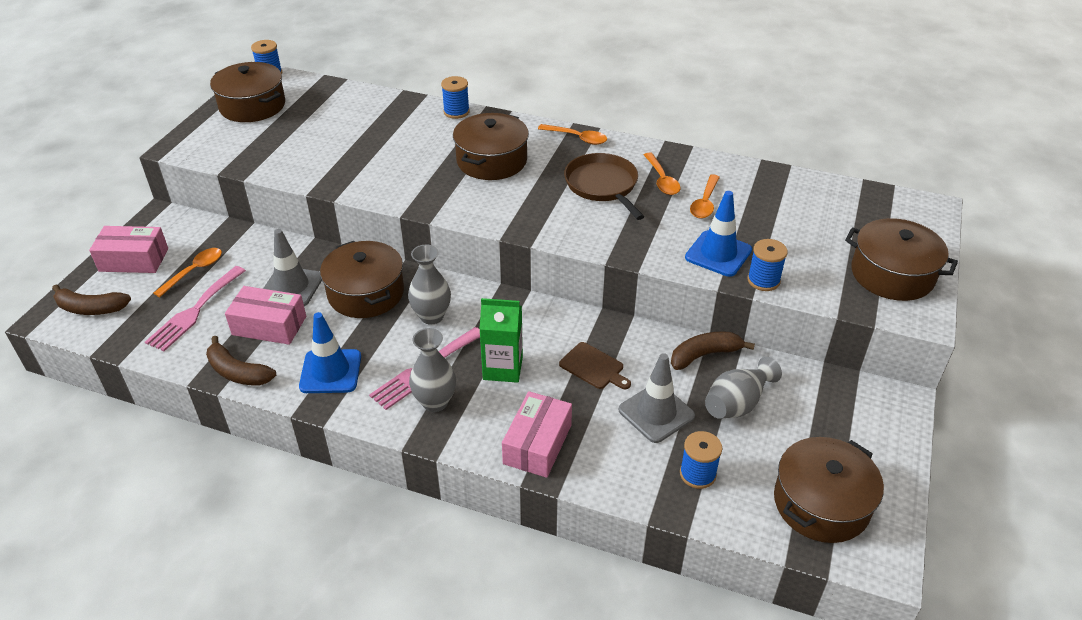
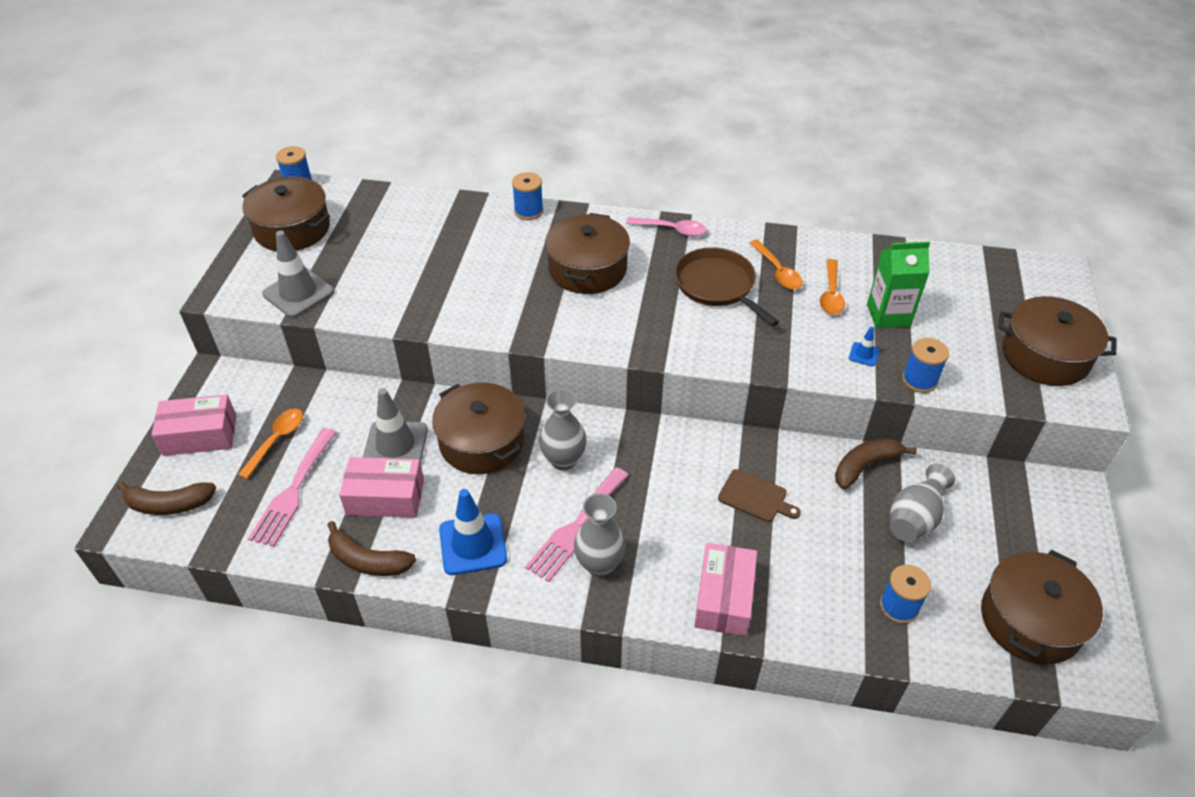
camera: 10 degrees left, 5 degrees up
green carton [479,298,523,383] -> green carton moved to [867,241,930,328]
orange spoon [538,124,607,145] -> pink spoon [626,217,706,236]
grey traffic cone [619,353,695,443] -> grey traffic cone moved to [262,230,334,318]
blue traffic cone [685,191,752,277] -> blue traffic cone [849,326,880,366], size x0.46

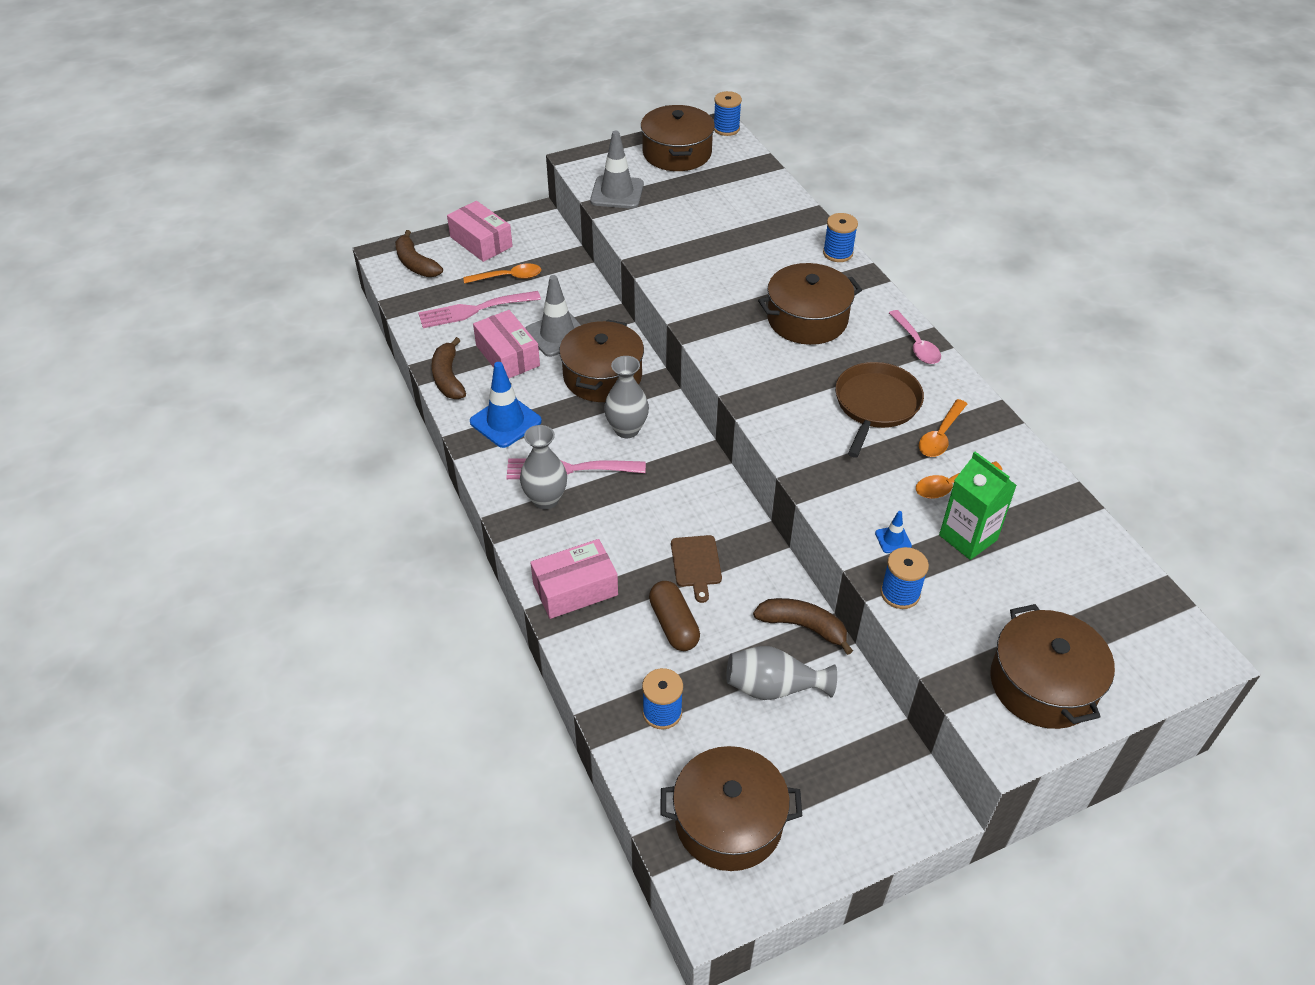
camera: 55 degrees right, 0 degrees up
none -> brown capsule [649,581,700,651]

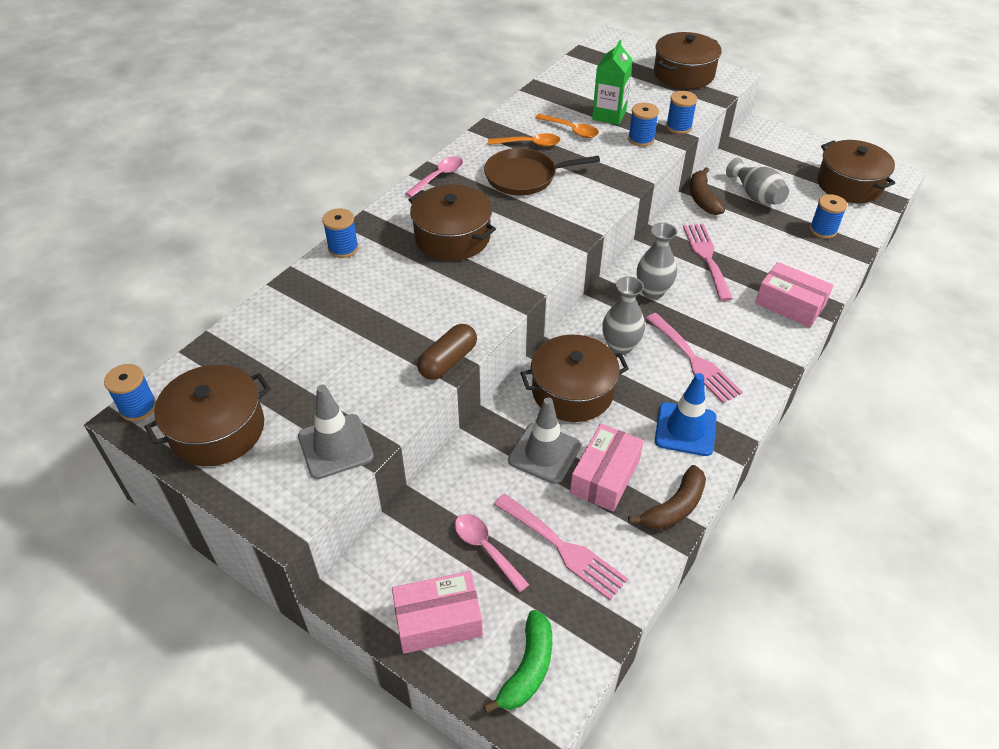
camera: 120 degrees left, 0 degrees up
brown banana [395,230,443,277] -> green banana [483,610,552,713]
pink box [447,201,513,262] -> pink box turned 60 degrees clockwise [392,571,483,654]
orange spoon [463,263,541,284] -> pink spoon [455,514,530,593]
grey vase [520,425,567,509] -> grey vase moved to [637,223,677,299]
brown capsule [649,581,700,651] -> brown capsule moved to [417,324,477,380]
brown cutting board [671,535,722,603] -> pink fork [683,224,733,301]
blue traffic cone [875,511,912,553] -> blue spool [628,103,659,147]

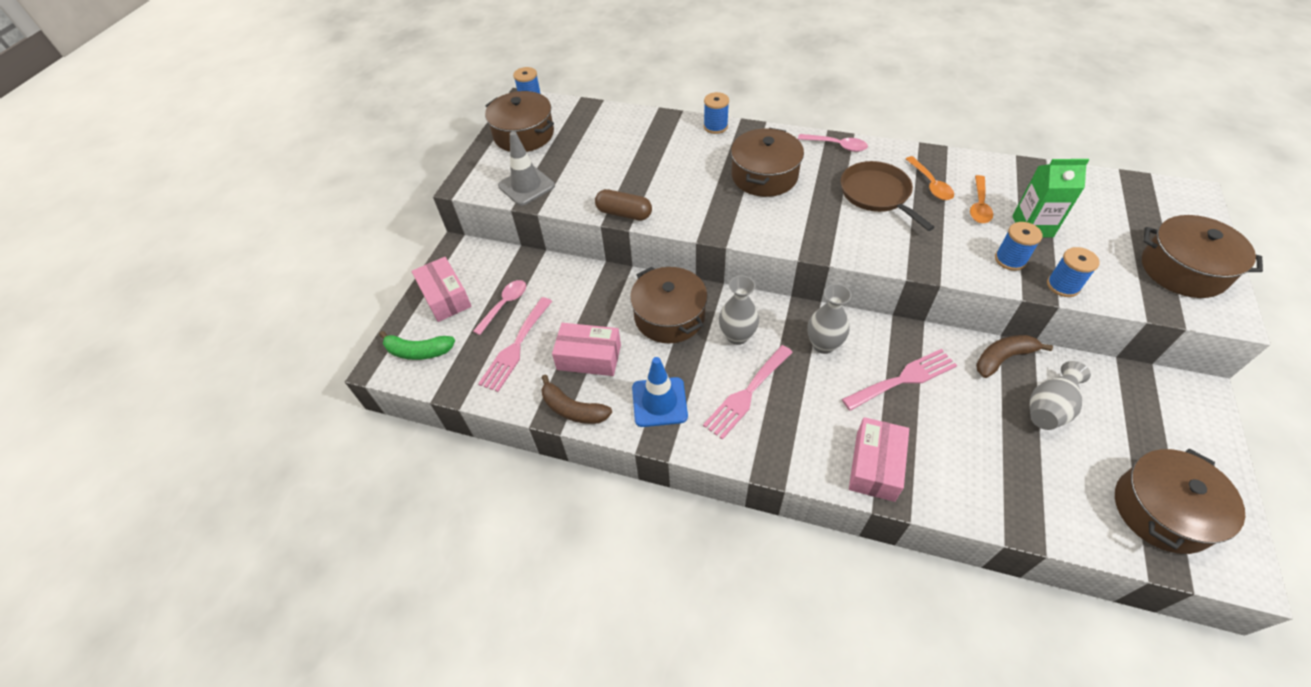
camera: 75 degrees right, 5 degrees up
grey traffic cone [508,397,581,484] -> none
blue spool [810,194,847,239] -> none

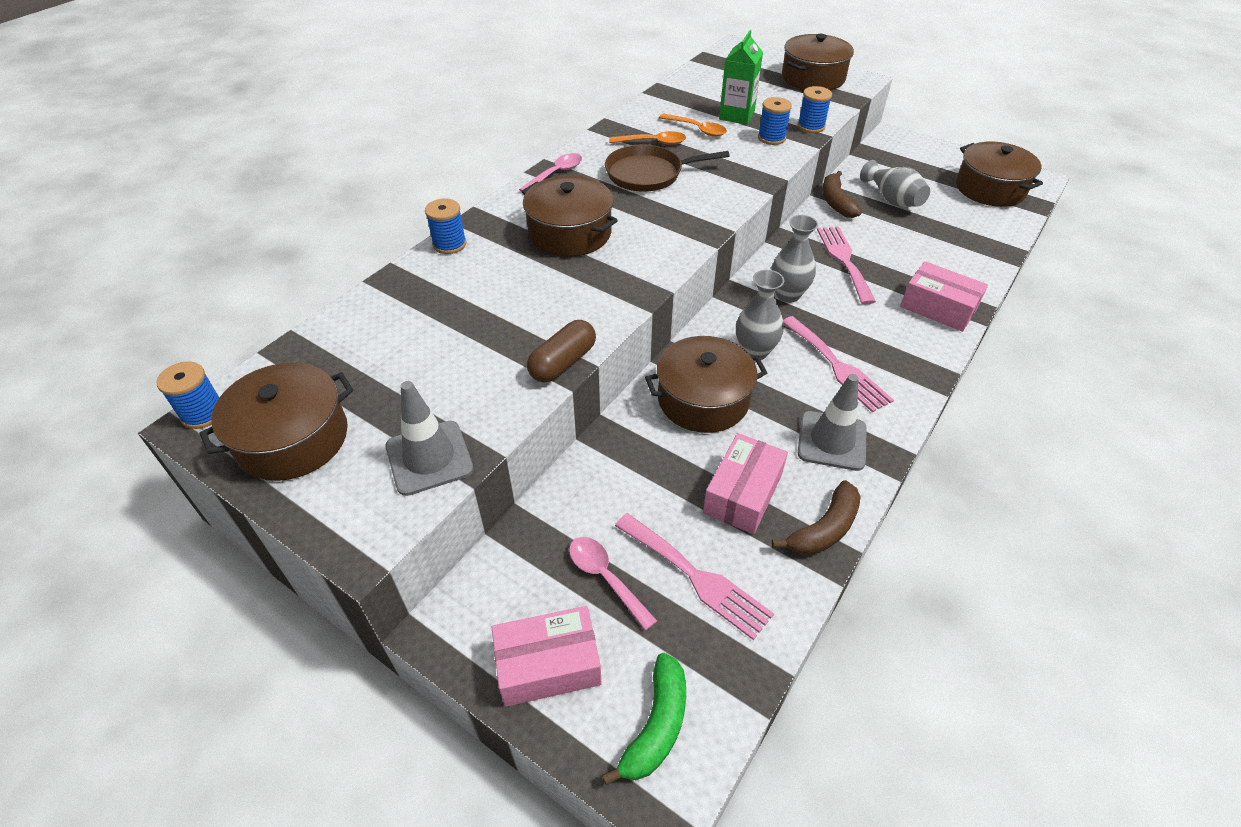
camera: 75 degrees left, 5 degrees down
blue traffic cone [632,357,688,427] -> grey traffic cone [798,374,867,471]

